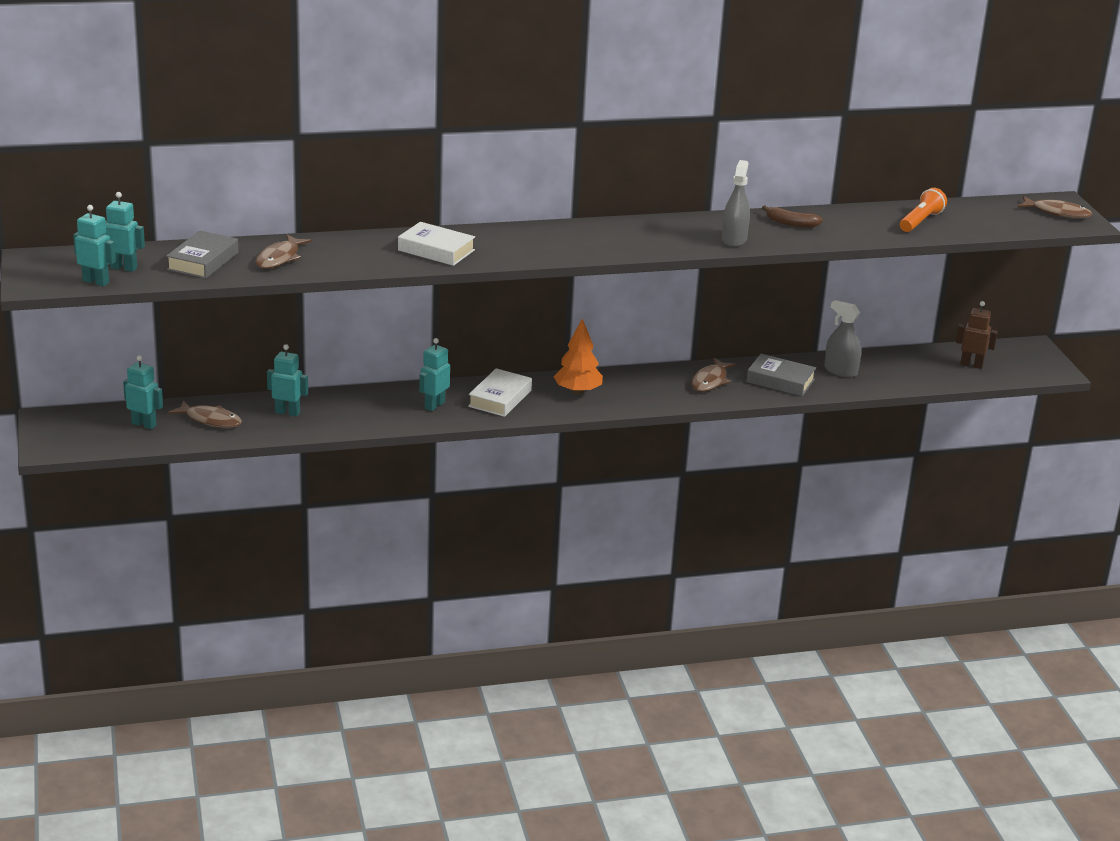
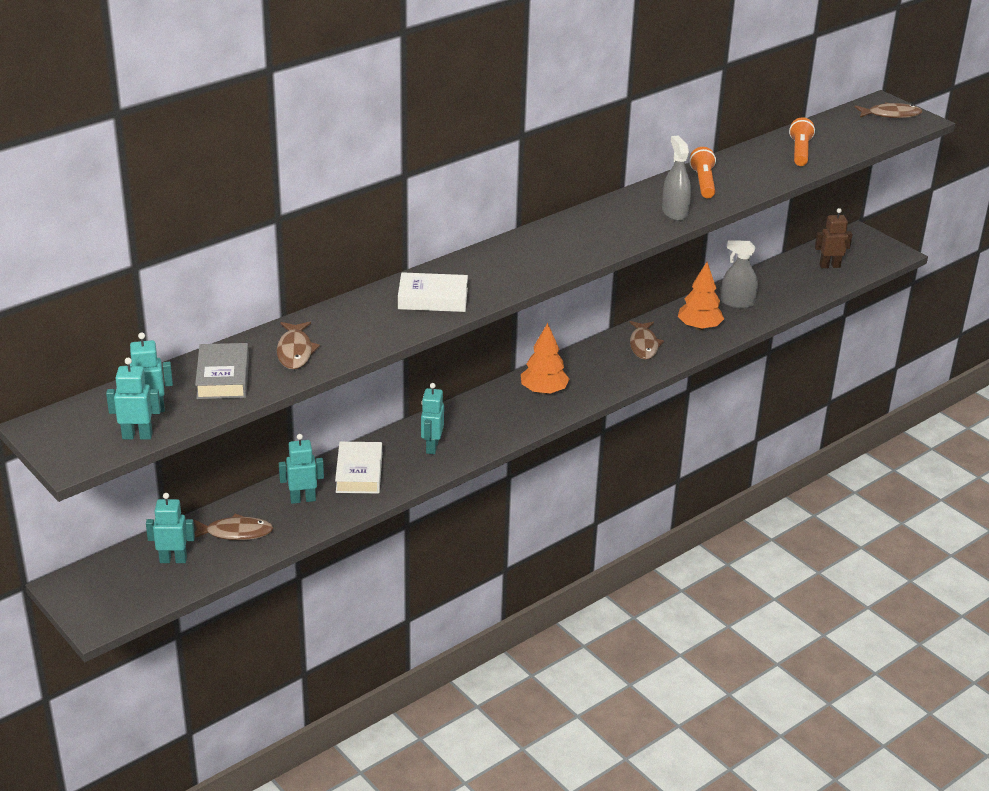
camera: 25 degrees left, 5 degrees up
white book [468,368,532,417] -> white book moved to [335,442,382,493]
grey book [746,354,816,396] -> orange tree [678,262,724,330]
brown banana [762,205,823,228] -> orange flashlight [689,147,716,198]

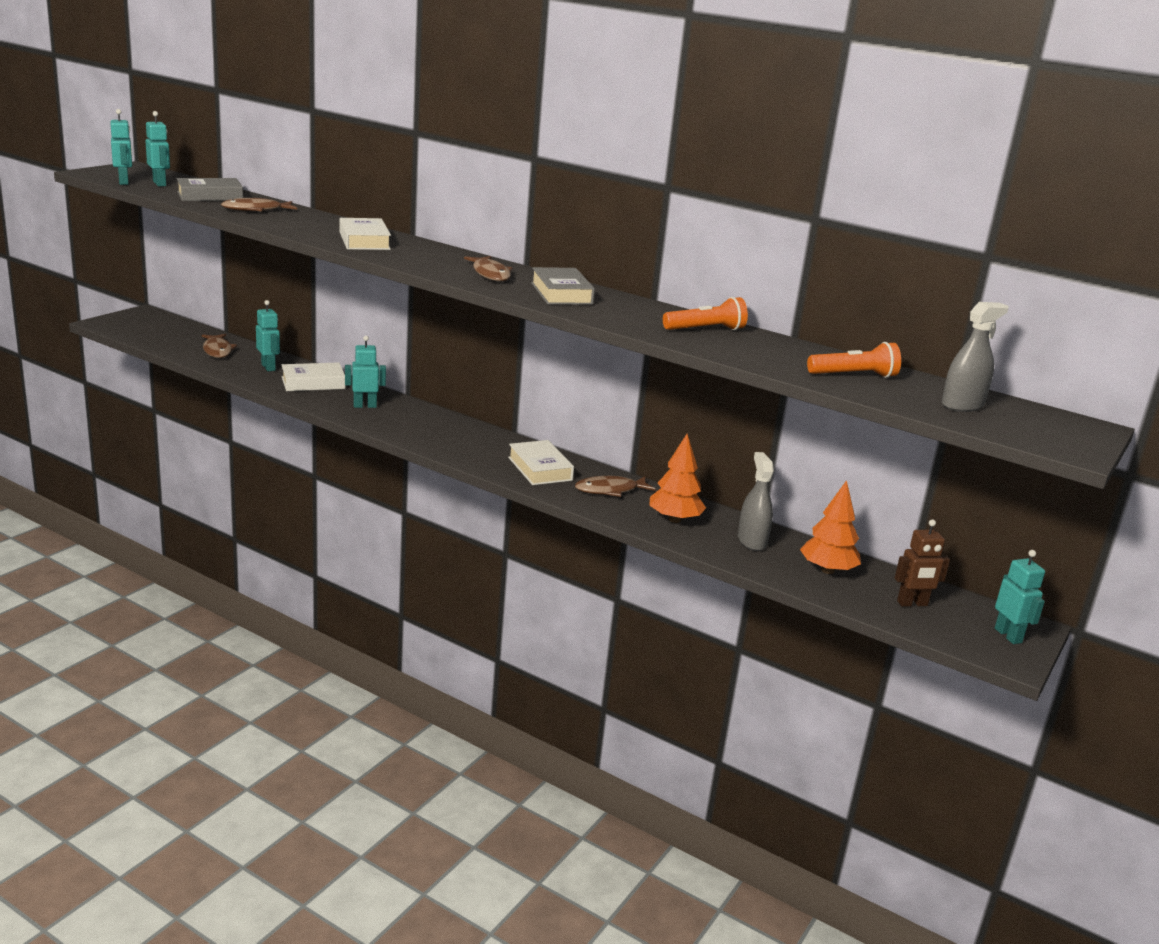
camera: 70 degrees right, 10 degrees down
turquoise robot [146,493,195,563] -> turquoise robot moved to [995,550,1045,644]
orange tree [521,323,570,395] -> orange tree moved to [800,480,861,574]
grey spray bottle [662,135,691,221] -> grey spray bottle moved to [942,302,1008,412]
brown robot [815,208,853,268] -> brown robot turned 105 degrees clockwise [895,520,950,607]
brown fish [855,102,922,118] -> brown fish moved to [464,256,513,281]
none -> white book [508,440,574,485]
none -> grey book [531,267,595,305]

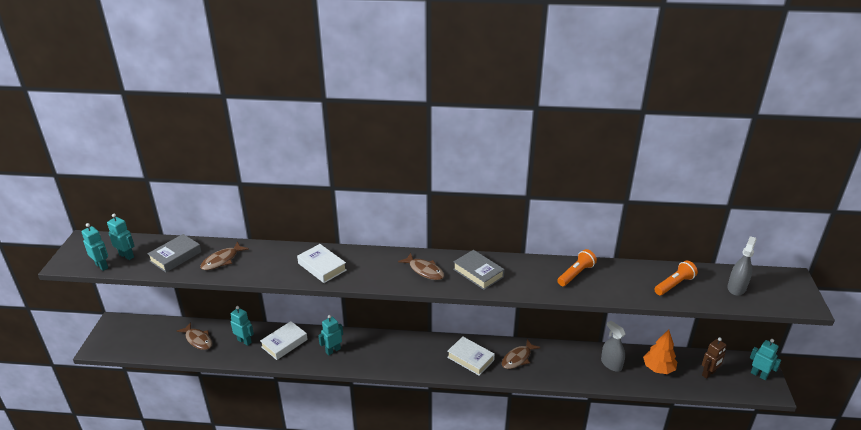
camera: 25 degrees left, 10 degrees up
orange tree [649,434,706,523] -> none

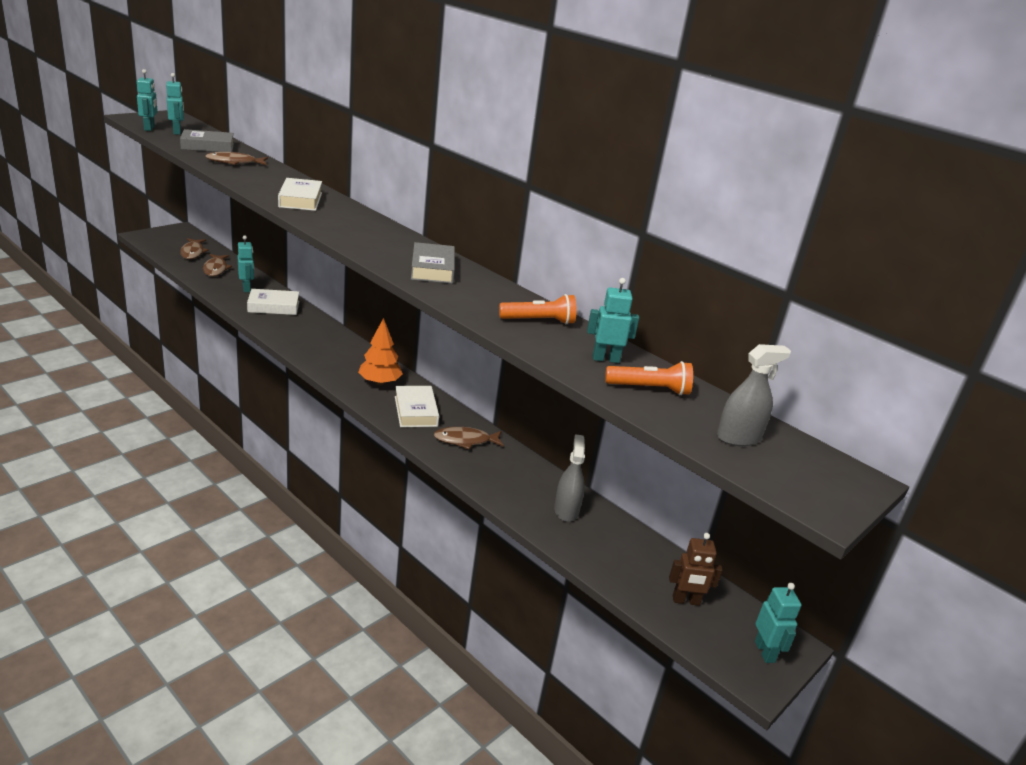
camera: 35 degrees right, 5 degrees down
turquoise robot [318,315,343,355] -> turquoise robot moved to [587,278,639,363]
brown fish [398,253,444,280] -> brown fish moved to [180,238,209,259]
orange tree [643,329,677,374] -> orange tree moved to [358,318,403,385]

